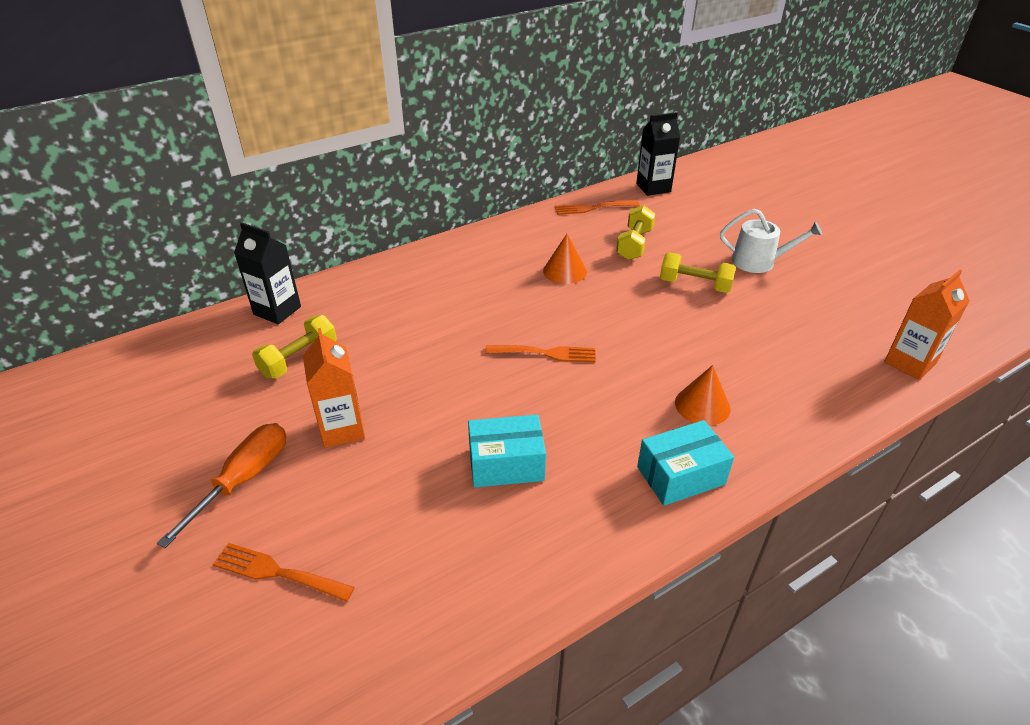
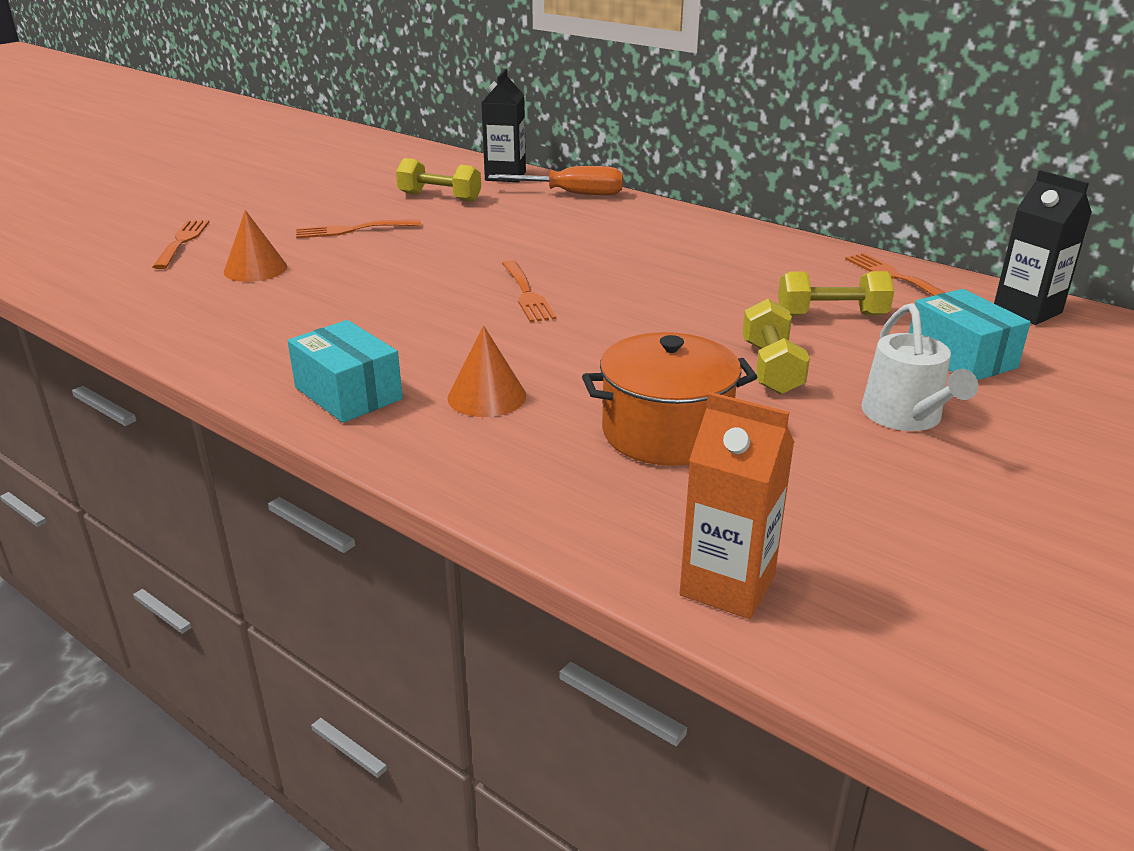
camera: 70 degrees right, 10 degrees down
orange screwdriver [157,423,286,548] -> orange screwdriver moved to [488,166,623,196]
orange carton [303,328,365,448] -> orange fork [296,220,421,239]
turquoise box [468,414,546,488] -> turquoise box moved to [909,289,1031,380]
orange cone [543,234,587,284] -> orange cone moved to [224,210,287,282]
none -> orange pot [582,332,757,466]

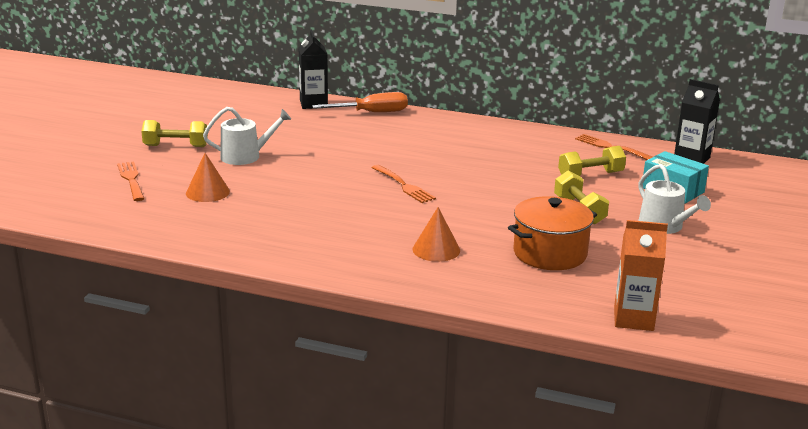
camera: 20 degrees left, 5 degrees down
turquoise box [288,320,403,423] -> none
orange fork [296,220,421,239] -> white watering can [203,107,291,165]
yellow dumbbell [396,158,481,202] -> yellow dumbbell moved to [141,120,208,147]

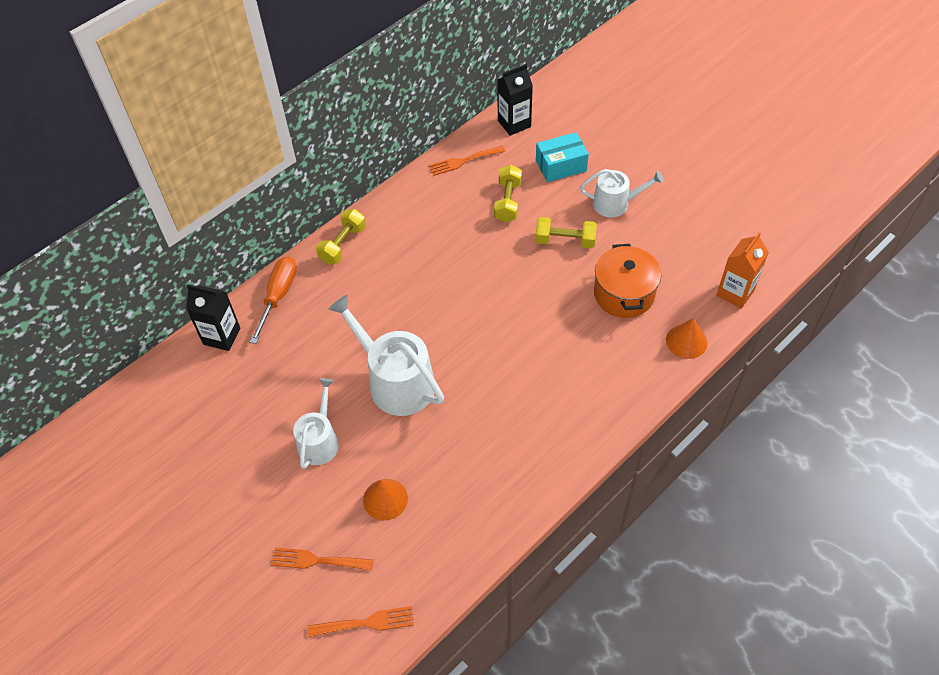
camera: 60 degrees left, 30 degrees up
yellow dumbbell [141,120,208,147] -> yellow dumbbell moved to [316,209,366,264]
orange fork [372,165,436,203] -> orange fork moved to [308,606,414,637]
orange cone [413,207,460,262] -> orange cone moved to [666,318,707,359]
none -> white watering can [328,295,444,416]

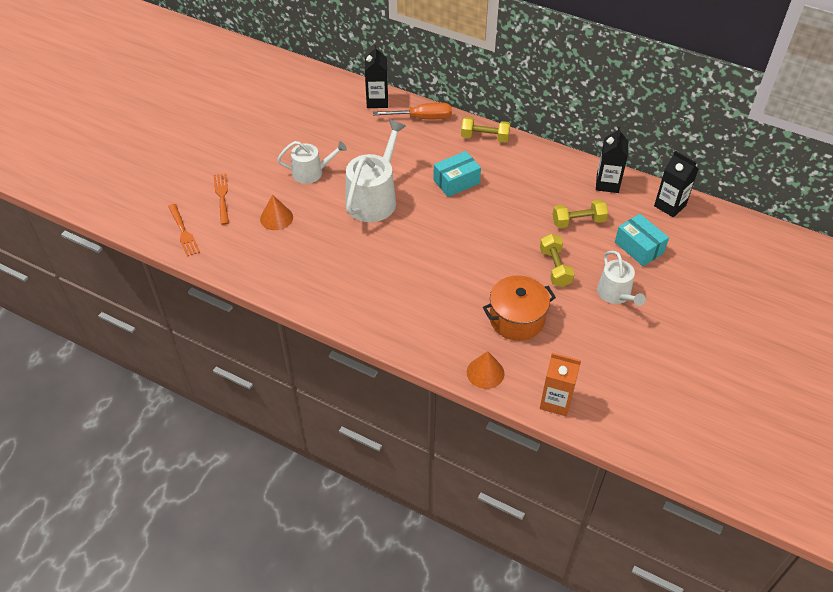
camera: 70 degrees right, 5 degrees down
orange fork [428,146,505,176] -> black carton [596,127,628,193]
none -> turquoise box [433,151,481,197]

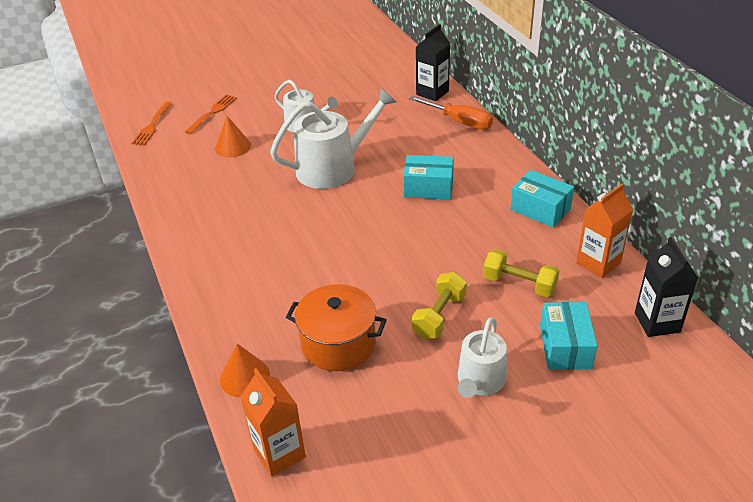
camera: 40 degrees right, 10 degrees down
yellow dumbbell [461,117,510,143] -> none
black carton [596,127,628,193] -> orange carton [576,184,633,278]
none -> turquoise box [510,170,574,228]

